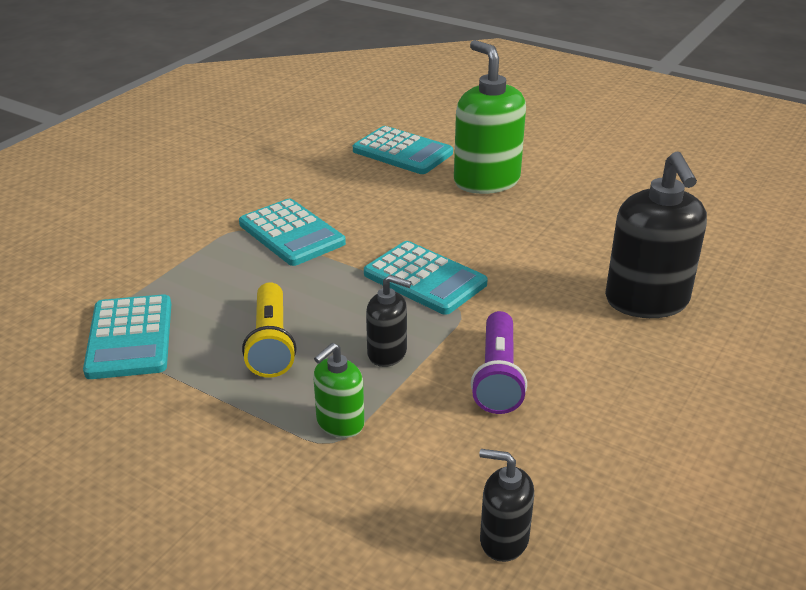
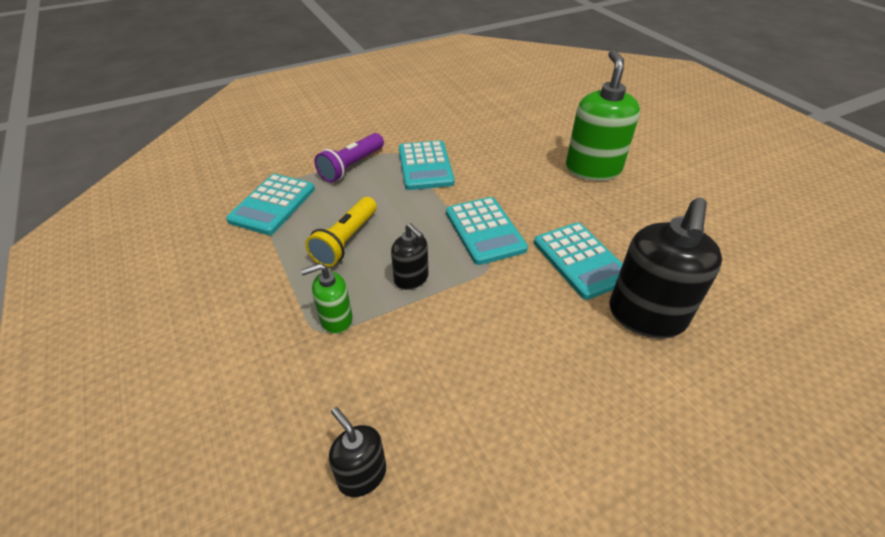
camera: 30 degrees right, 10 degrees up
turquoise calculator [353,126,453,174] -> turquoise calculator moved to [534,222,623,300]
purple flashlight [471,311,527,414] -> purple flashlight moved to [314,133,384,183]

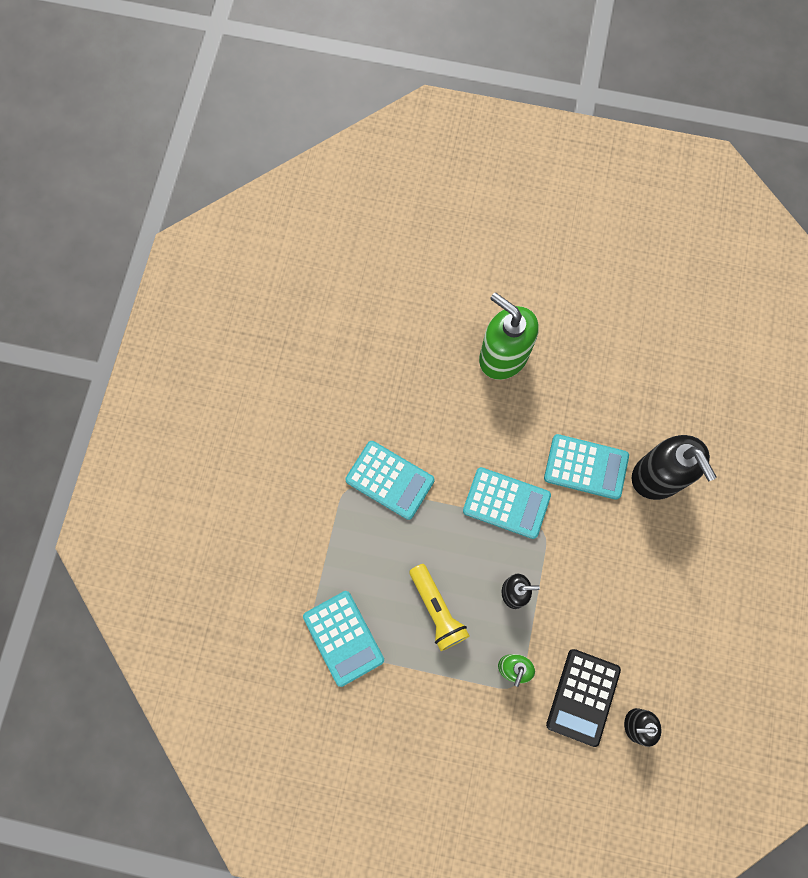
camera: 50 degrees left, 30 degrees up
purple flashlight [314,133,384,183] -> none
none -> black calculator [546,649,621,747]

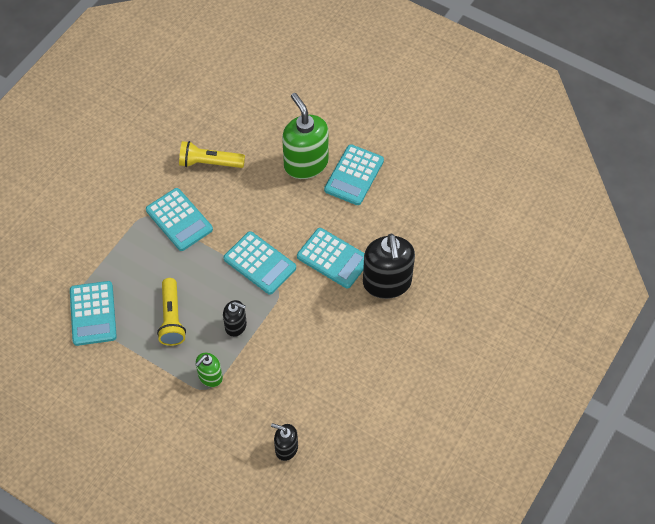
camera: 20 degrees right, 15 degrees down
black calculator [546,649,621,747] -> none
none -> yellow flashlight [179,141,245,168]
none -> turquoise calculator [324,144,384,205]

